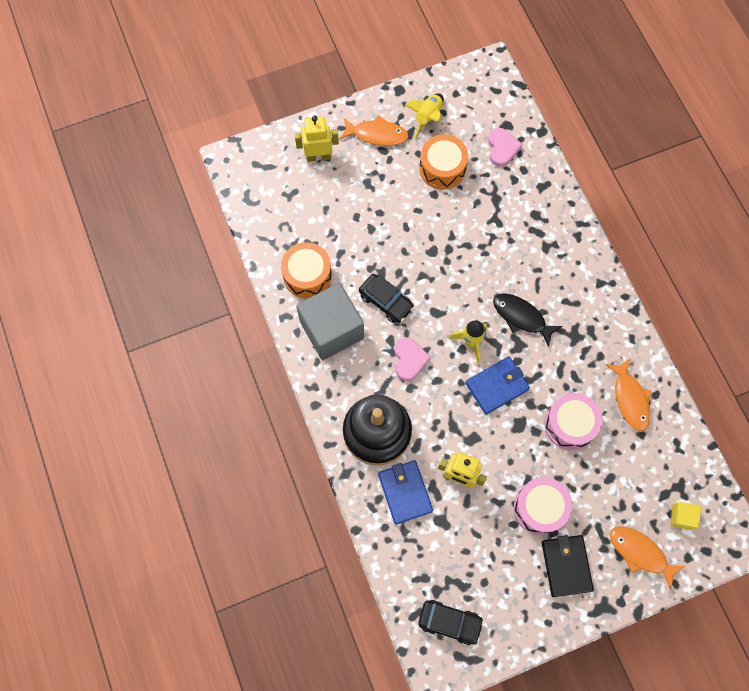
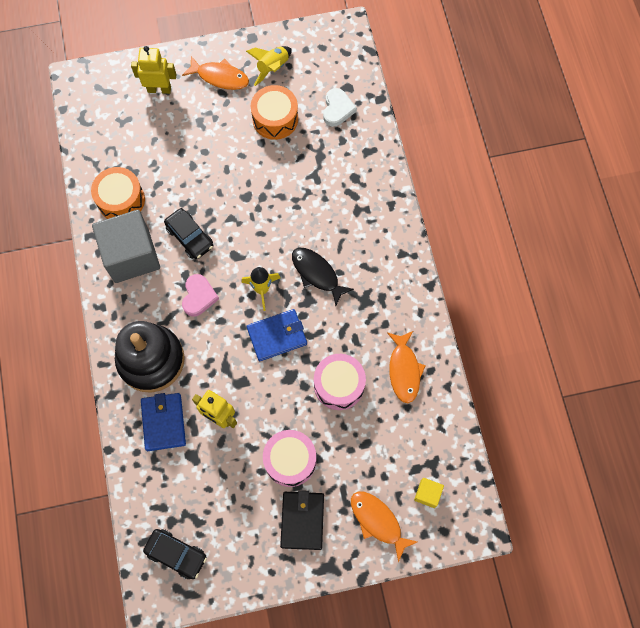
camera: 10 degrees right, 0 degrees up
pink heart [488,128,522,167] -> white heart [323,88,357,126]

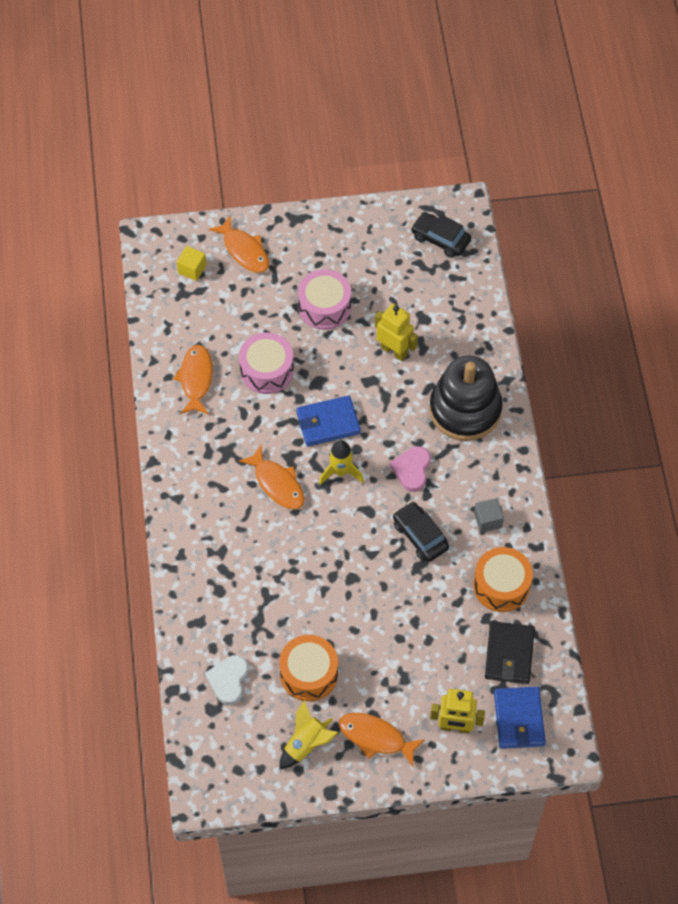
camera: 175 degrees left, 10 degrees down
grey cube [92,210,160,283] -> grey cube [474,498,504,533], size x0.42
blue wallet [141,393,186,451] -> blue wallet moved to [494,686,546,749]
black wallet [280,490,324,550] -> black wallet moved to [485,621,535,684]
black fish [292,248,354,306] -> orange fish [238,445,304,509]

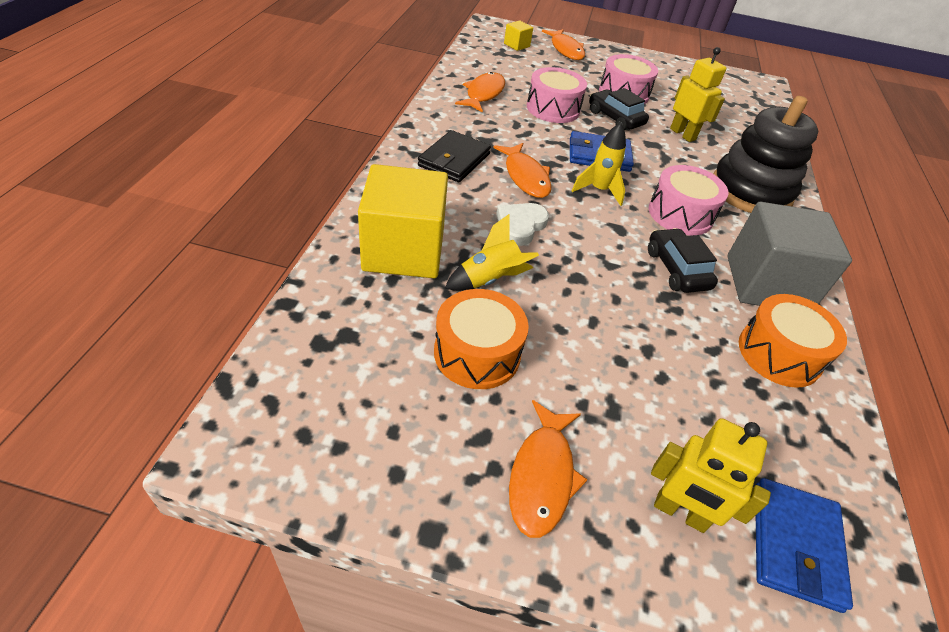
camera: 15 degrees right, 15 degrees down
white heart [205,655,249,705] -> white heart moved to [496,203,549,246]
yellow rocket [279,700,339,770] -> yellow rocket moved to [445,214,539,291]
orange fish [339,713,425,767] -> orange fish turned 120 degrees counterclockwise [509,400,588,538]
pink heart [390,446,431,492] -> pink drum [649,165,729,236]
black car [411,212,471,258] -> black car moved to [589,88,649,130]
grey cube [474,498,504,533] -> grey cube [727,202,852,306], size x2.36
black wallet [485,621,535,684] -> black wallet moved to [418,130,491,182]
none -> yellow cube [358,164,448,278]

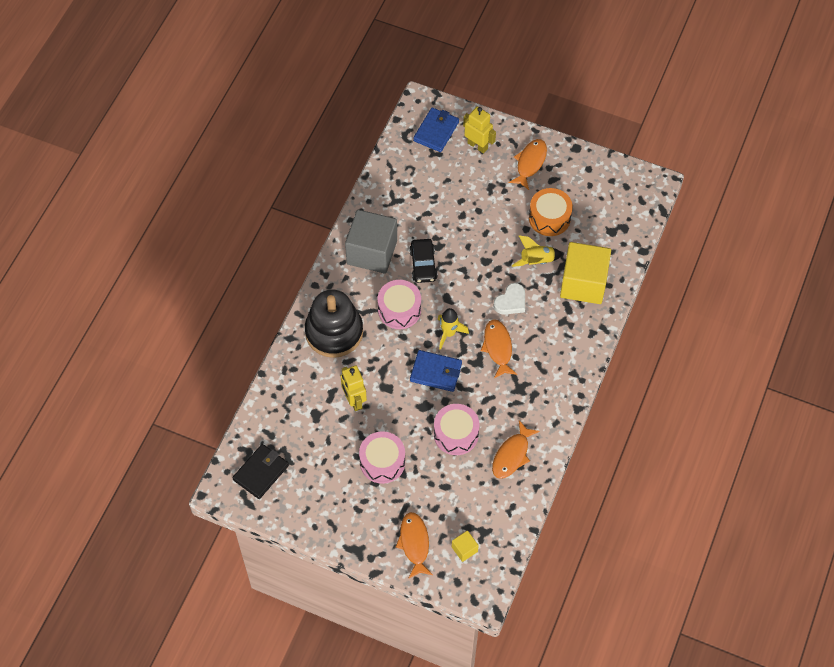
camera: 165 degrees left, 15 degrees up
black wallet [418,130,491,182] -> black wallet moved to [232,444,289,499]
black car [589,88,649,130] -> none
orange drum [739,294,847,388] -> none

